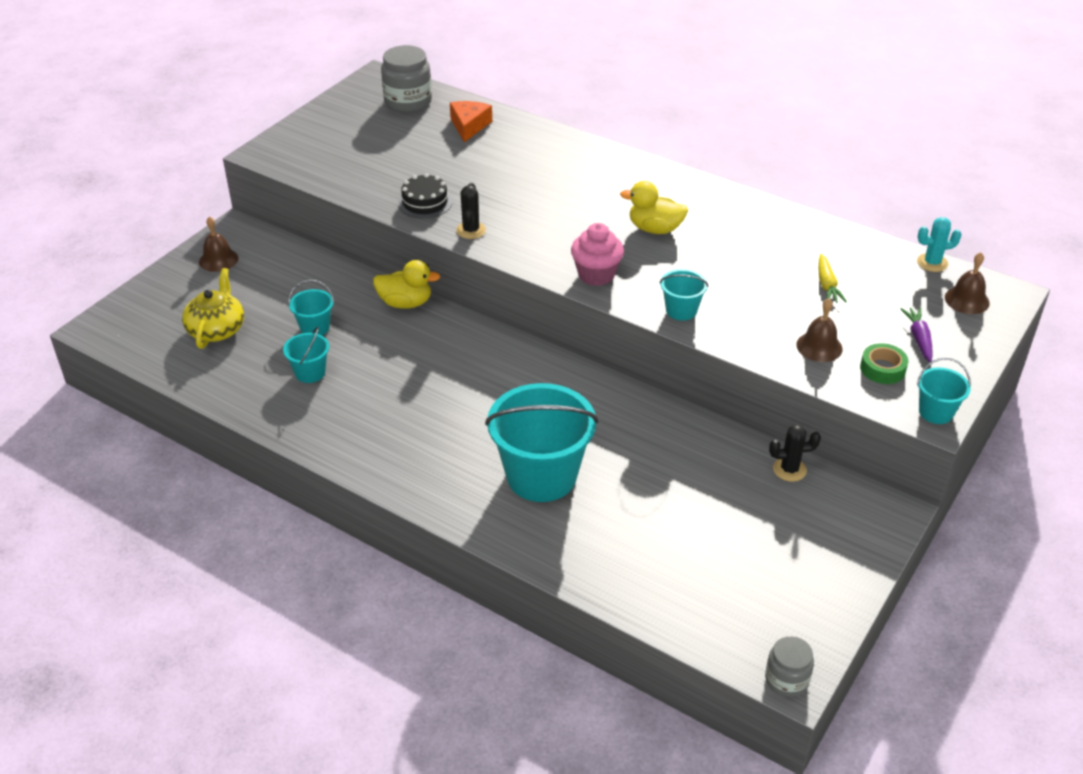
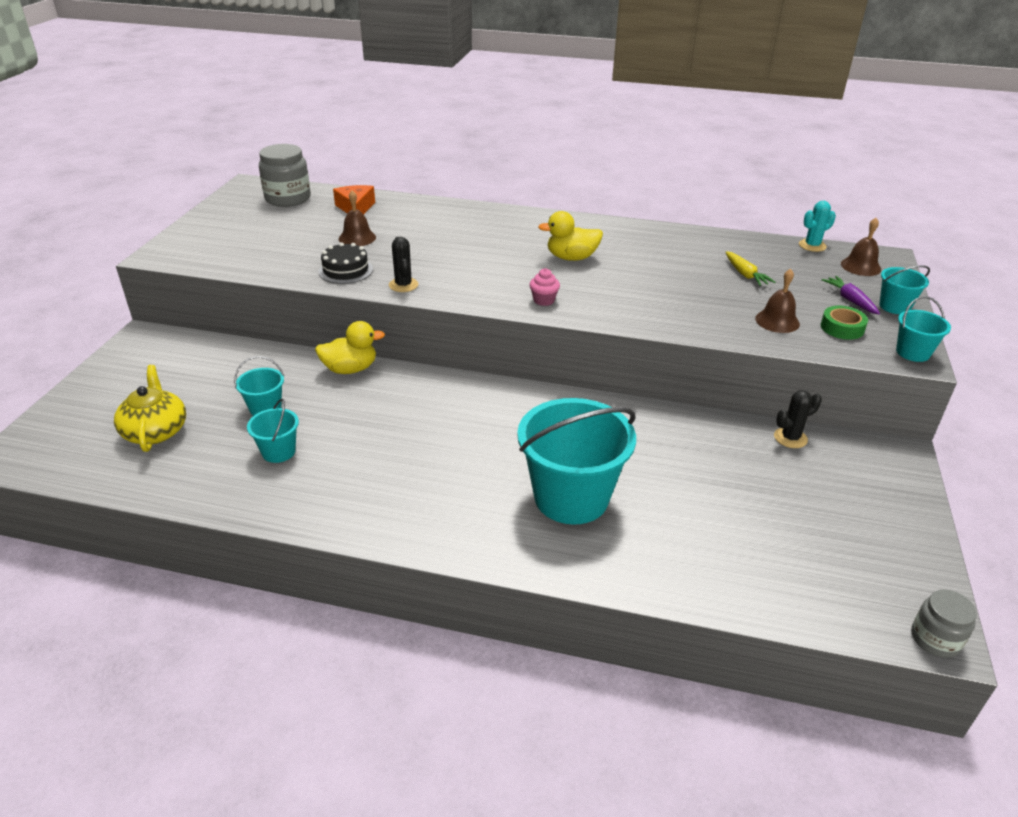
camera: 20 degrees left, 5 degrees down
brown bell [199,216,238,272] -> brown bell moved to [339,190,376,246]
pink cupcake [571,223,624,286] -> pink cupcake [529,268,560,306], size x0.59
turquoise bucket [660,269,709,321] -> turquoise bucket moved to [879,265,930,314]

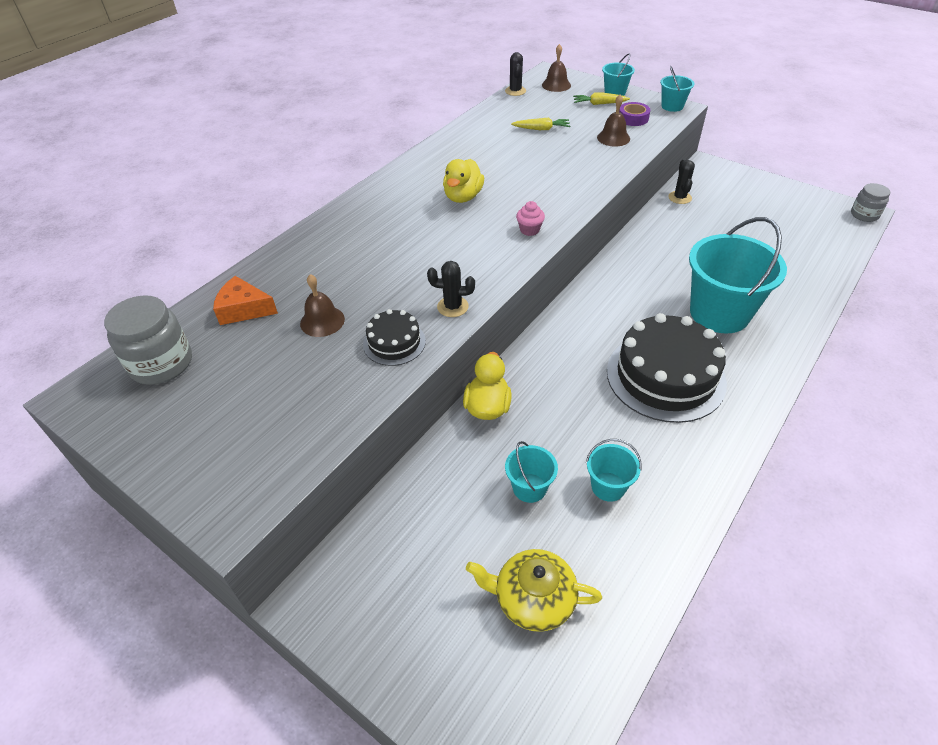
camera: 65 degrees left, 10 degrees up
turquoise cactus [799,201,836,252] -> black cactus [505,52,526,96]
purple carrot [821,276,880,314] -> yellow carrot [573,93,630,105]
green tape [821,306,868,340] -> purple tape [619,102,650,126]
none -> black cake [607,313,727,423]

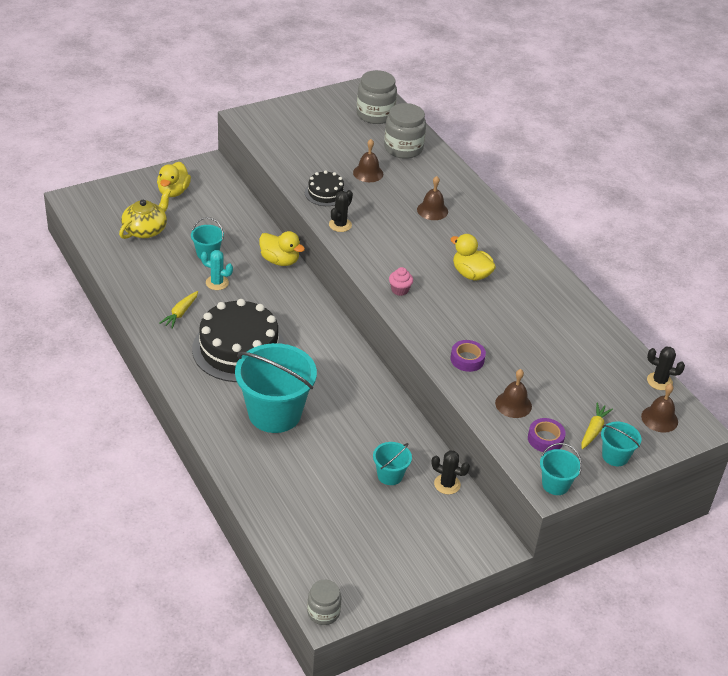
camera: 110 degrees right, 5 degrees down
orange cheese [213,276,278,325] -> grey jar [384,103,426,159]
yellow carrot [511,118,570,130] -> yellow carrot moved to [159,291,198,329]
turquoise bucket [586,439,642,502] -> turquoise bucket moved to [373,442,412,485]
none -> yellow duck [157,162,191,197]
none -> turquoise cactus [201,250,233,290]
none -> brown bell [417,176,448,220]
none -> purple tape [450,340,486,372]

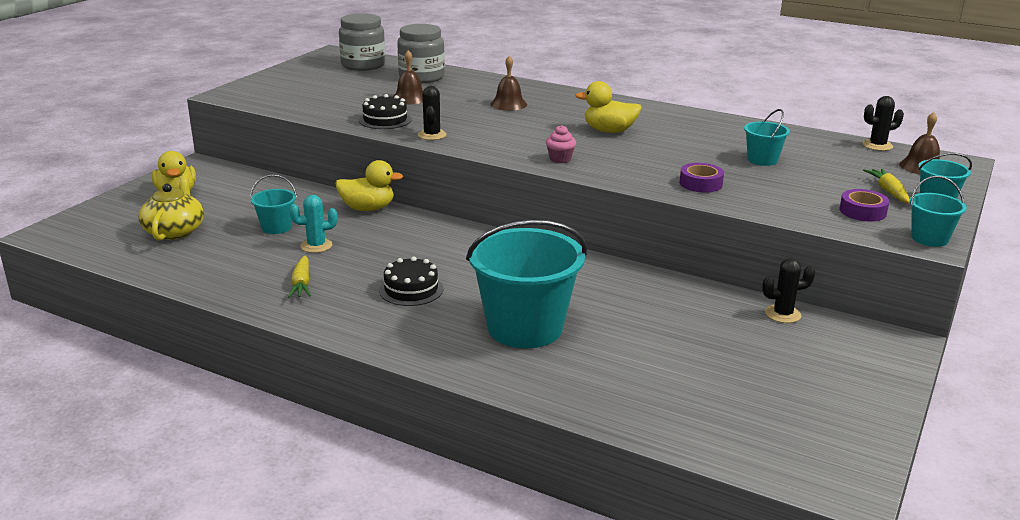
camera: 30 degrees left, 15 degrees down
black cake [192,299,285,382] -> black cake [379,256,443,306], size x0.49
grey jar [307,580,341,625] -> none
turquoise bucket [373,442,412,485] -> turquoise bucket moved to [744,109,790,166]
brown bell [495,369,532,418] -> none

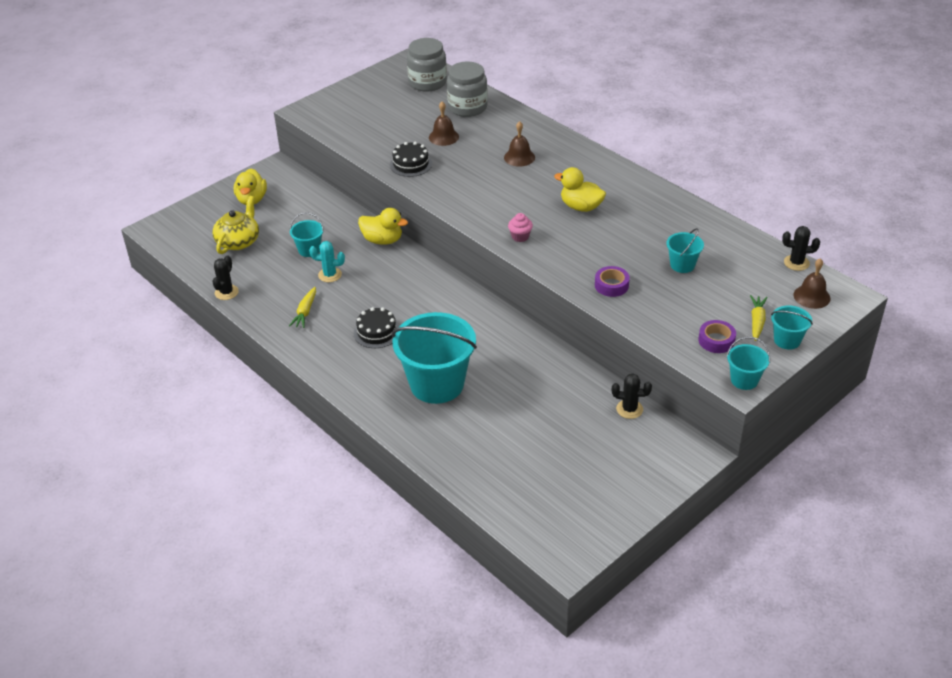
camera: 20 degrees right, 15 degrees up
black cactus [418,86,447,140] -> black cactus moved to [212,255,239,300]

